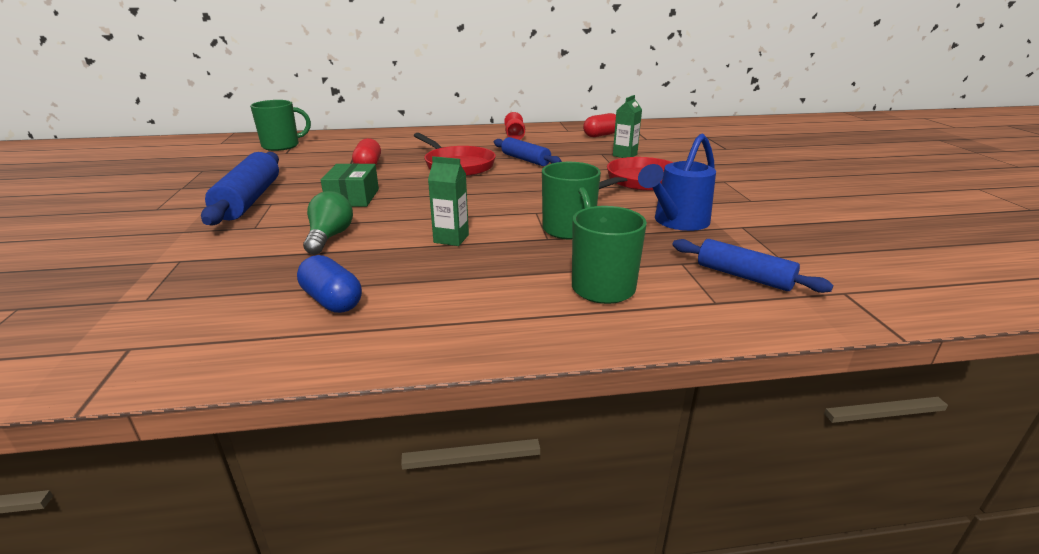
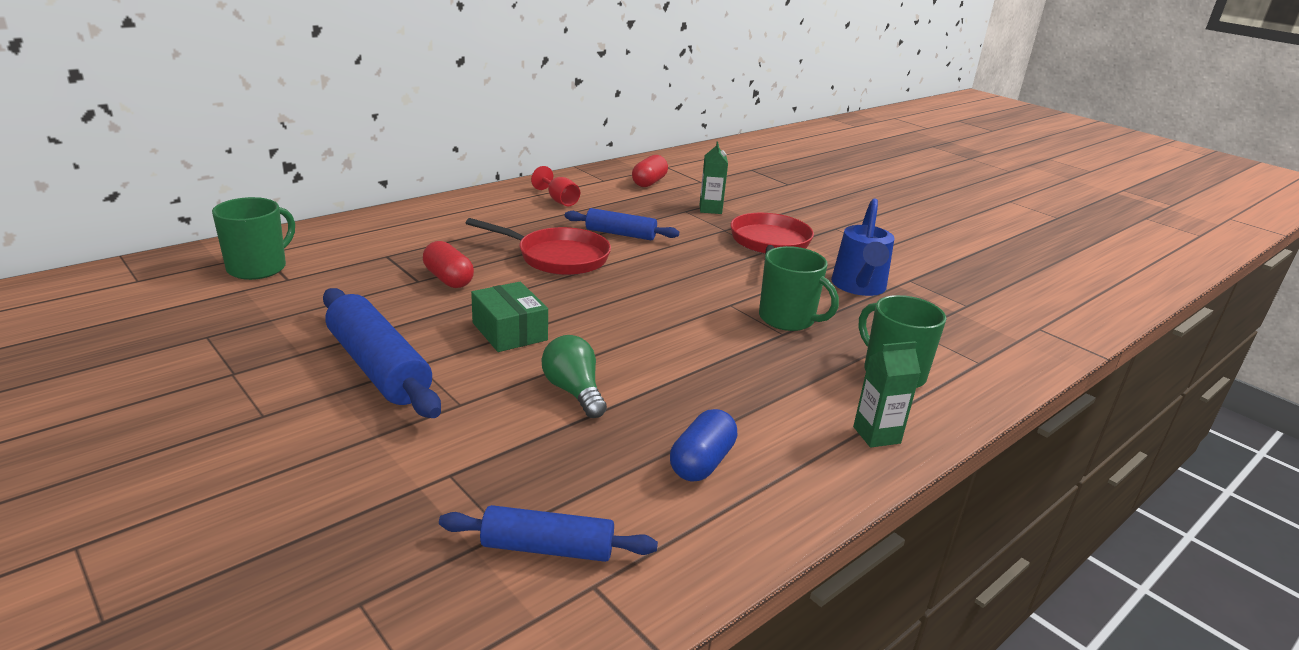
camera: 35 degrees left, 0 degrees up
blue capsule [297,255,362,313] -> blue capsule turned 75 degrees counterclockwise [670,409,737,482]
green carton [428,156,469,246] -> green carton moved to [853,341,921,447]
blue rolling pin [673,239,834,293] -> blue rolling pin moved to [439,505,658,562]

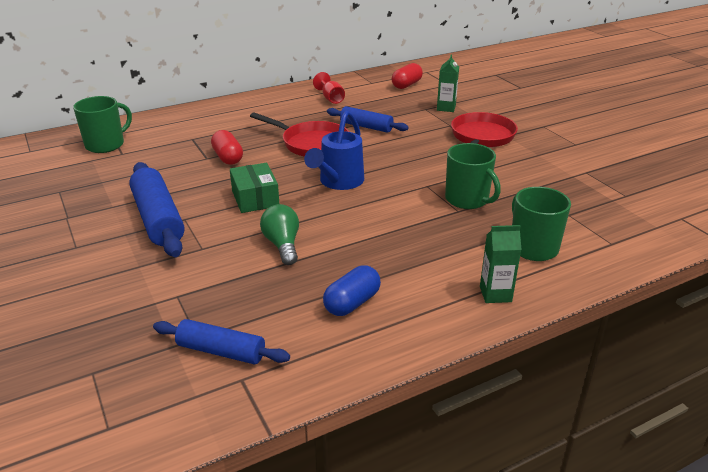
camera: 15 degrees right, 5 degrees up
blue watering can [831,198,894,296] -> blue watering can moved to [304,111,364,190]

